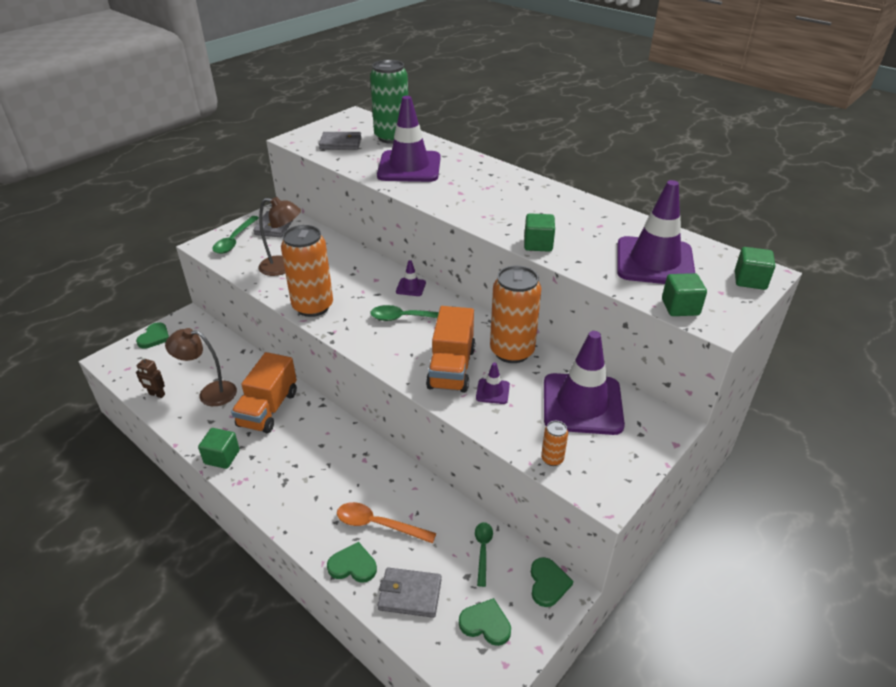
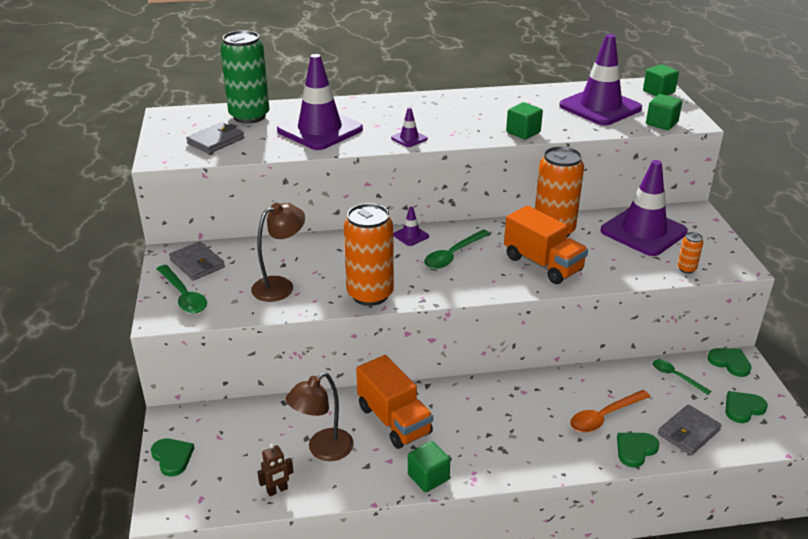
camera: 50 degrees left, 5 degrees down
purple traffic cone [476,363,510,404] -> purple traffic cone moved to [391,107,428,147]

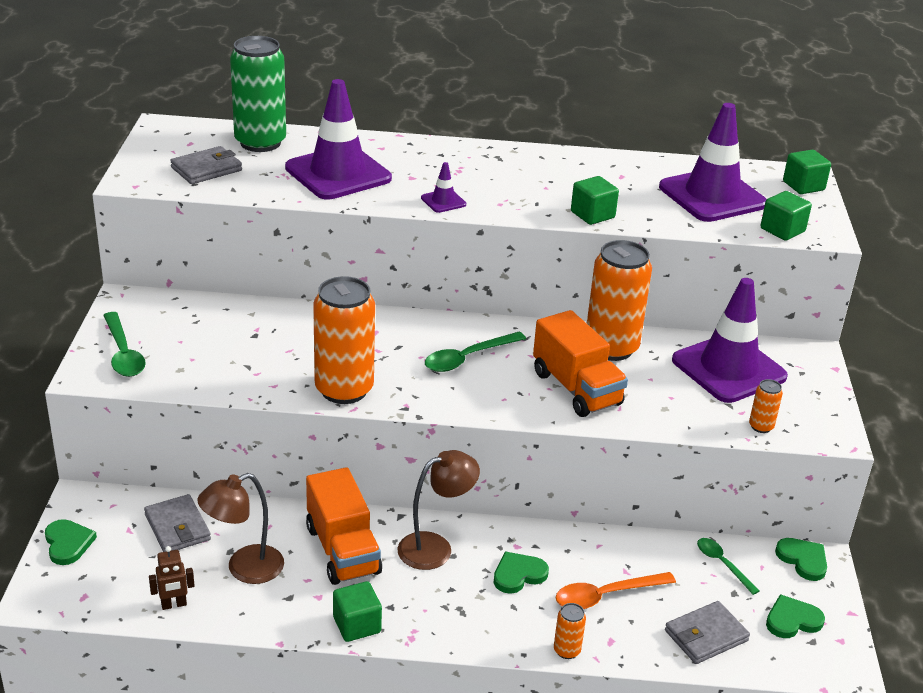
camera: 10 degrees right, 0 degrees up
grey wallet [169,241,225,281] -> grey wallet moved to [144,494,211,552]
brown lamp [251,203,305,302] -> brown lamp moved to [398,450,480,570]
purple traffic cone [393,207,429,246] -> none
green heart [617,433,659,468] -> green heart moved to [494,551,549,594]
none -> orange can [554,603,586,659]

